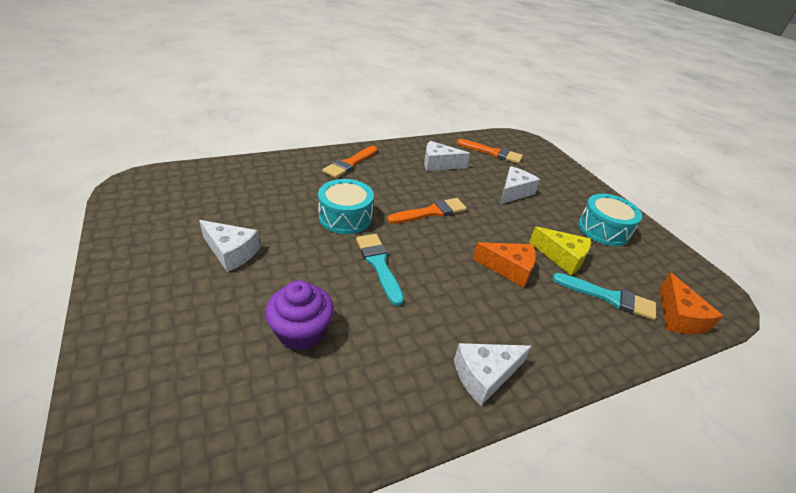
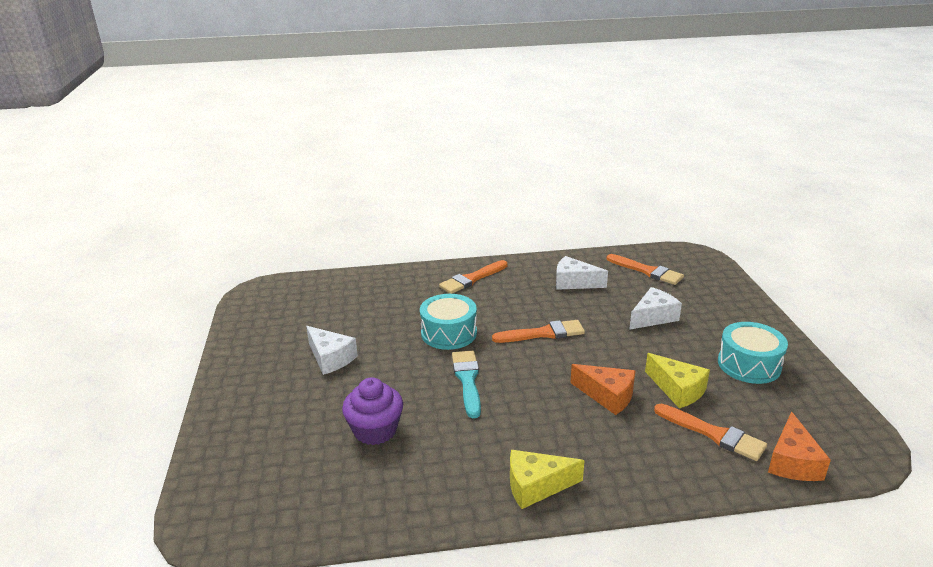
camera: 20 degrees right, 10 degrees down
white cheese [454,343,532,405] -> yellow cheese [510,450,585,509]
turquoise brush [552,273,656,320] -> orange brush [654,404,767,461]

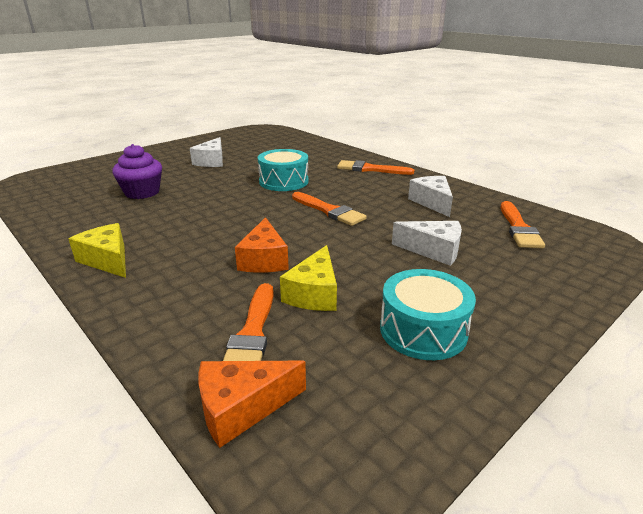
camera: 55 degrees right, 0 degrees up
turquoise brush [452,351,481,418] -> none

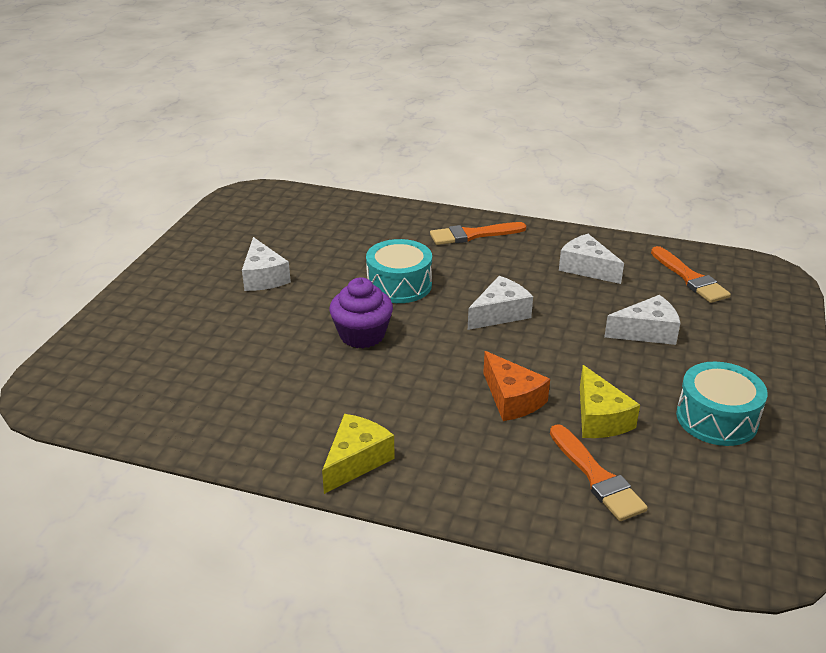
camera: 30 degrees left, 5 degrees up
yellow cheese [69,223,126,278] -> yellow cheese turned 105 degrees clockwise [322,414,395,494]
purple cupcake [112,144,162,199] -> purple cupcake moved to [329,277,393,348]
orange cheese [199,361,306,448] -> none
orange brush [292,192,367,226] -> white cheese [468,276,533,330]

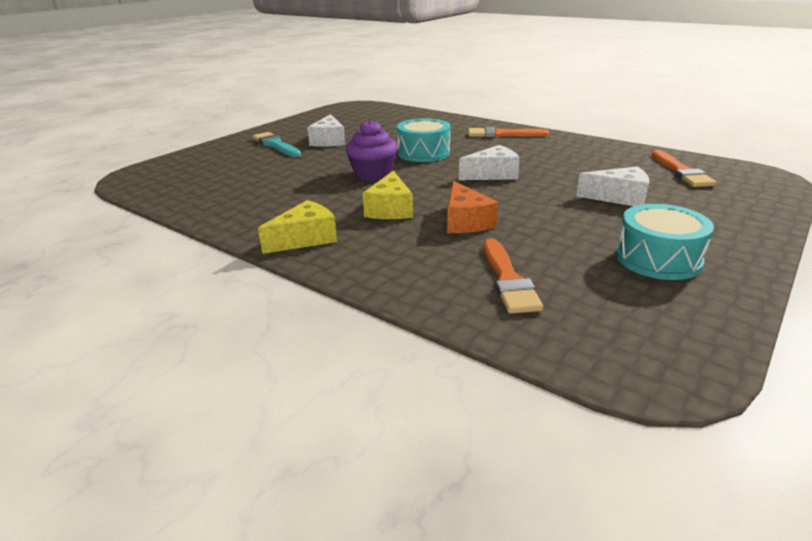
camera: 20 degrees right, 5 degrees down
white cheese [559,234,624,284] -> none
yellow cheese [580,365,640,438] -> yellow cheese moved to [363,170,413,219]
none -> turquoise brush [252,132,301,157]

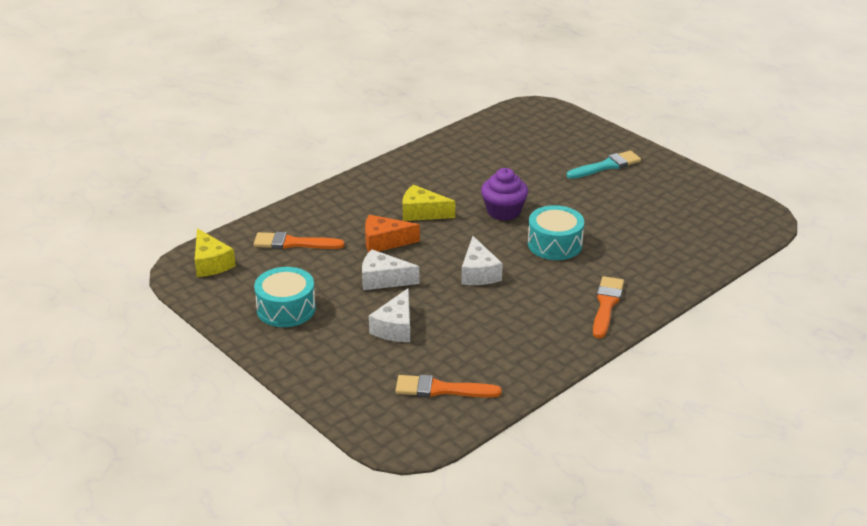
camera: 100 degrees right, 5 degrees up
yellow cheese [258,200,337,254] -> yellow cheese moved to [195,228,236,277]
white cheese [307,114,345,147] -> white cheese moved to [362,249,419,290]

